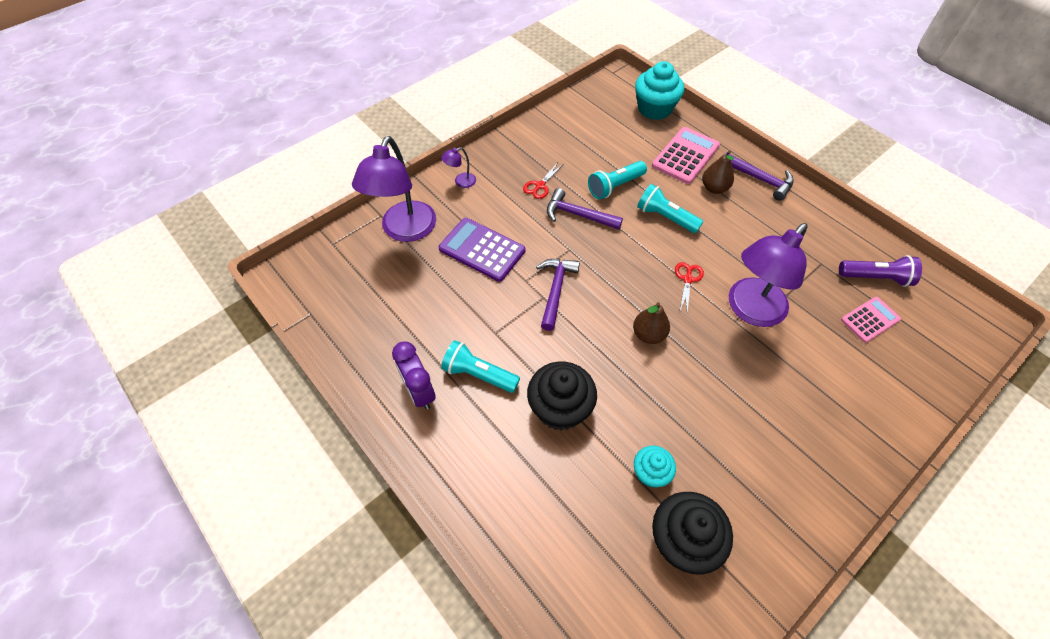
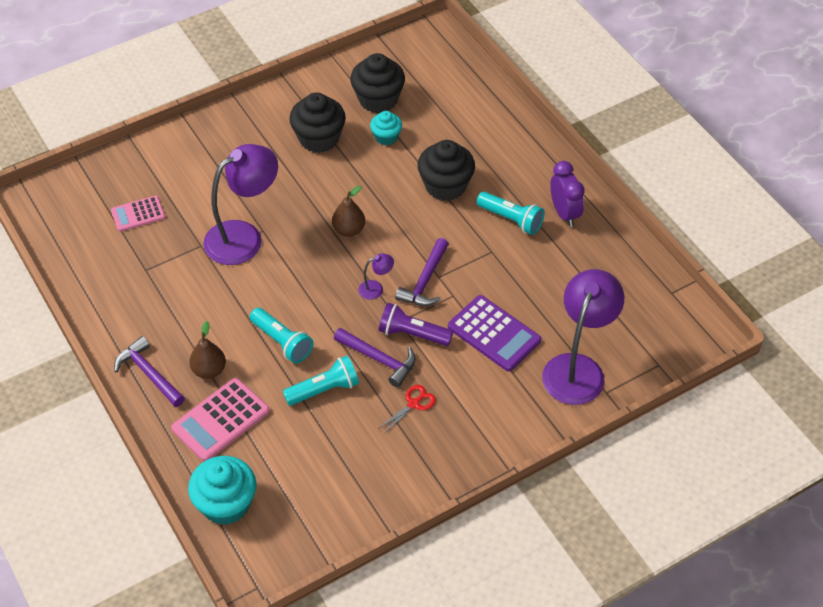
camera: 170 degrees left, 5 degrees down
purple lamp [441,147,476,188] -> purple lamp moved to [359,253,394,300]
red scissors [675,262,704,313] -> none
purple flashlight [839,255,922,287] -> purple flashlight moved to [379,303,453,346]
none -> black cupcake [289,93,346,153]

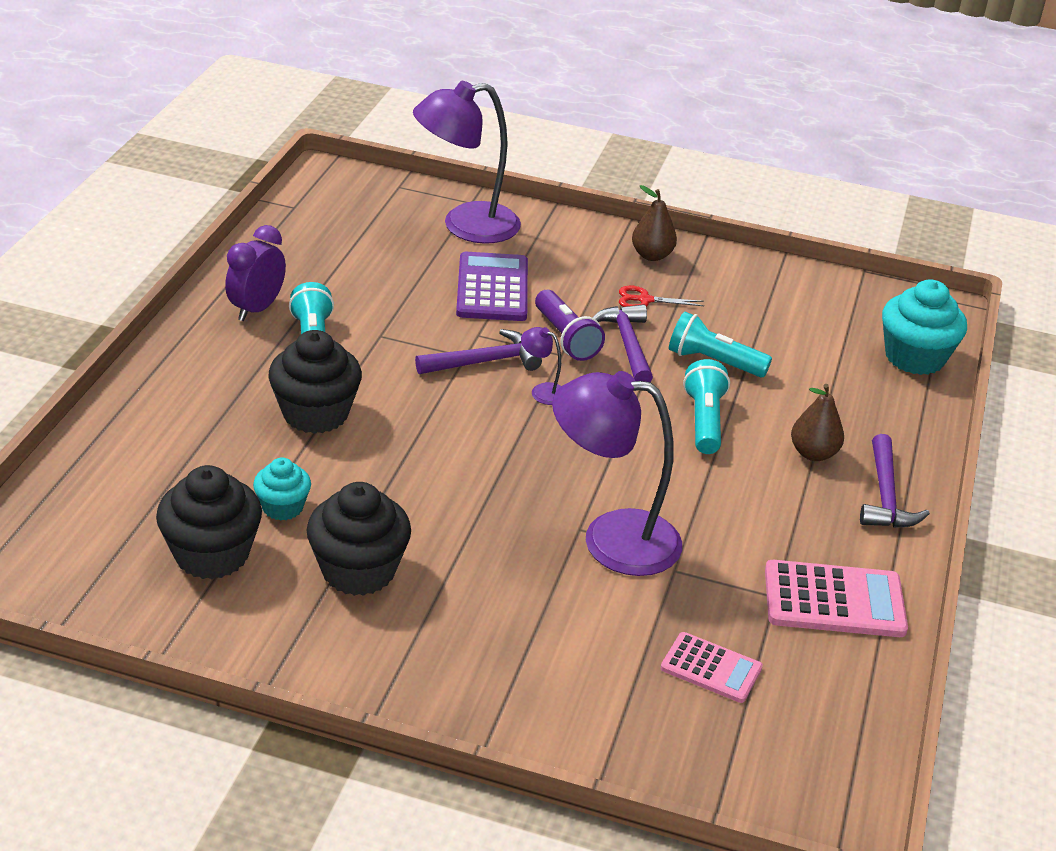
camera: 135 degrees left, 15 degrees down
pink calculator [171,378,270,461] -> pink calculator moved to [765,560,908,637]
brown pear [332,186,365,237] -> brown pear moved to [632,185,677,261]

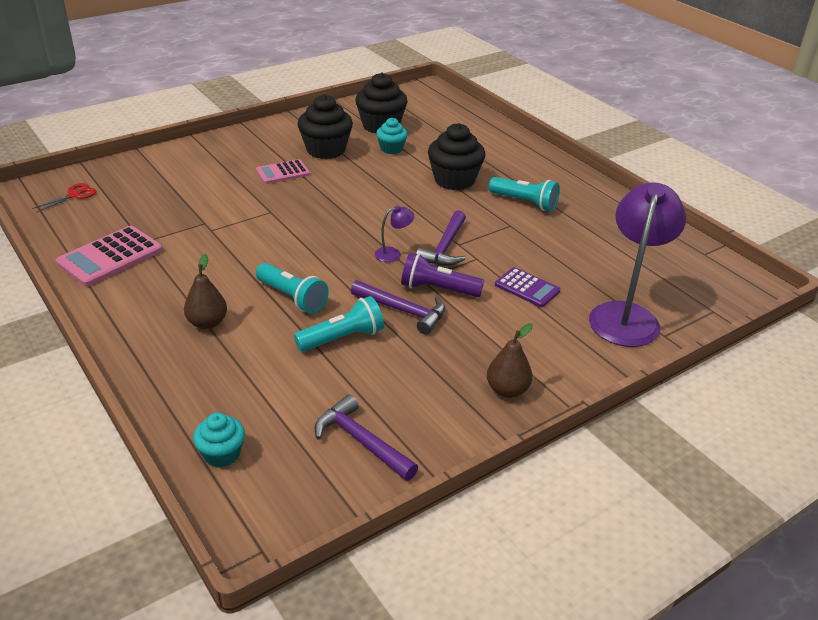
camera: 130 degrees right, 0 degrees up
purple clock [225,225,286,321] -> none
purple calculator [456,252,528,321] -> purple calculator [495,267,560,307], size x0.63
purple lamp [552,371,682,576] -> none
red scissors [619,286,704,307] -> red scissors moved to [32,183,96,213]
pink calculator [661,632,763,703] -> pink calculator moved to [256,159,310,184]
purple hammer [860,434,930,528] -> purple hammer moved to [315,394,418,481]
turquoise cupcake [882,279,967,375] -> turquoise cupcake [193,413,245,468], size x0.58

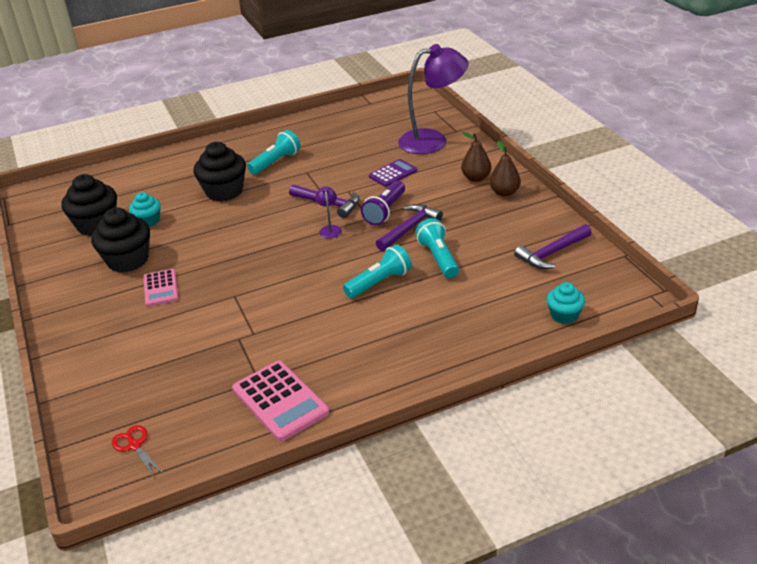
camera: 75 degrees left, 0 degrees up
brown pear [184,254,227,329] -> brown pear moved to [461,132,491,182]
purple lamp [589,182,686,347] -> purple lamp turned 135 degrees clockwise [398,44,469,154]

